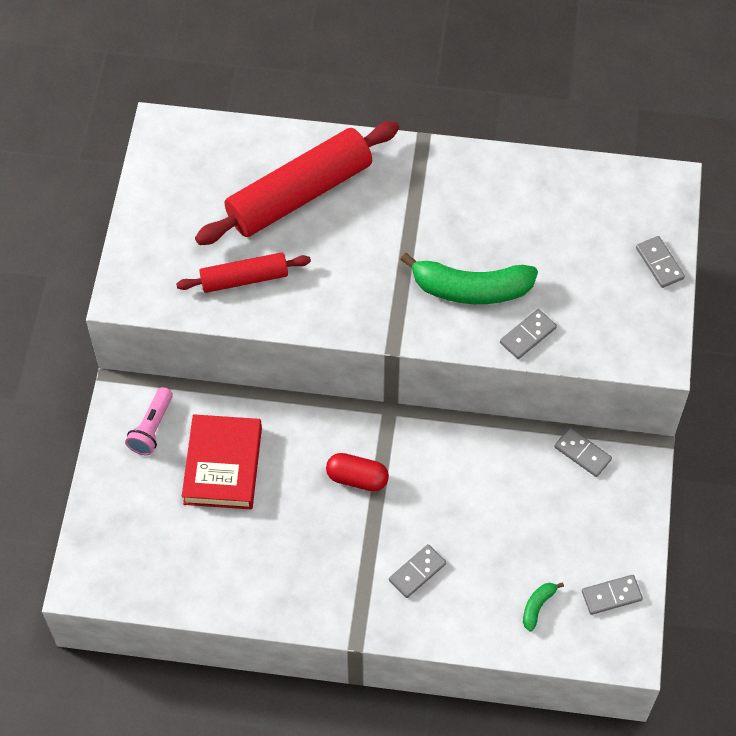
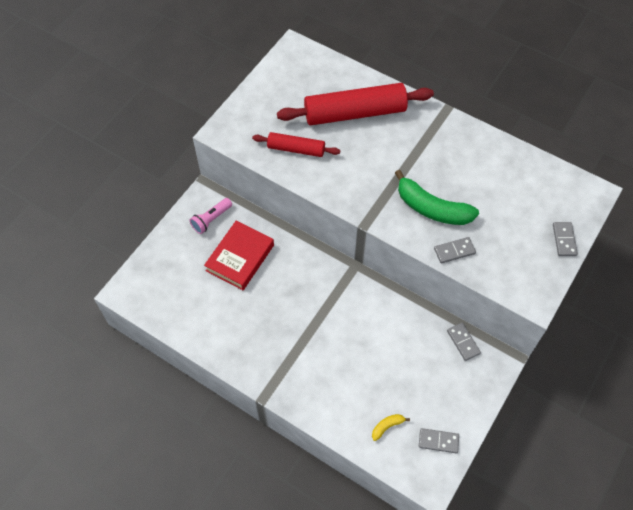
camera: 25 degrees right, 0 degrees up
red capsule [326,453,389,491] -> none
grey domino [389,544,446,598] -> none
green banana [523,582,564,632] -> yellow banana [372,414,410,441]

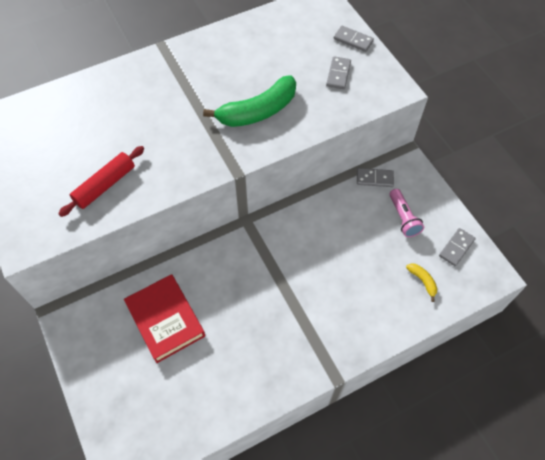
camera: 60 degrees left, 0 degrees up
pink flashlight [190,198,232,234] -> pink flashlight moved to [389,189,424,237]
red rolling pin [277,83,434,126] -> none
yellow banana [372,414,410,441] -> yellow banana turned 150 degrees clockwise [406,263,437,302]
grey domino [434,237,476,263] -> grey domino moved to [326,56,351,89]

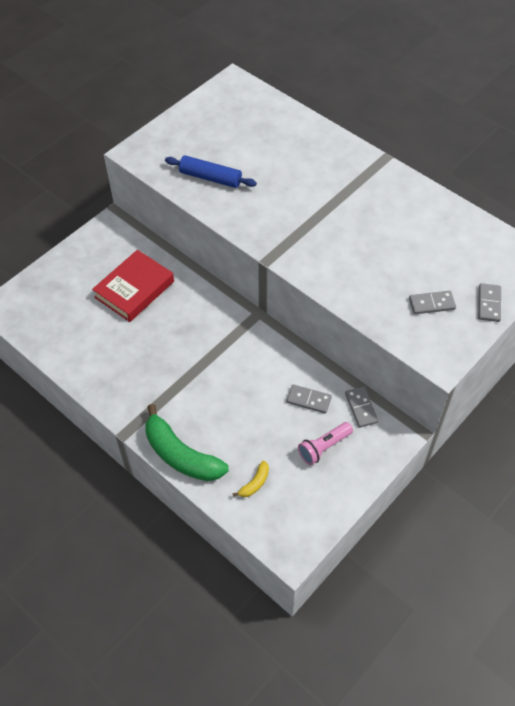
camera: 70 degrees right, 5 degrees down
red rolling pin [58,146,144,217] -> blue rolling pin [165,155,257,188]
green banana [203,75,296,127] -> green banana moved to [145,404,229,481]
grey domino [439,228,476,266] -> grey domino moved to [286,384,332,414]

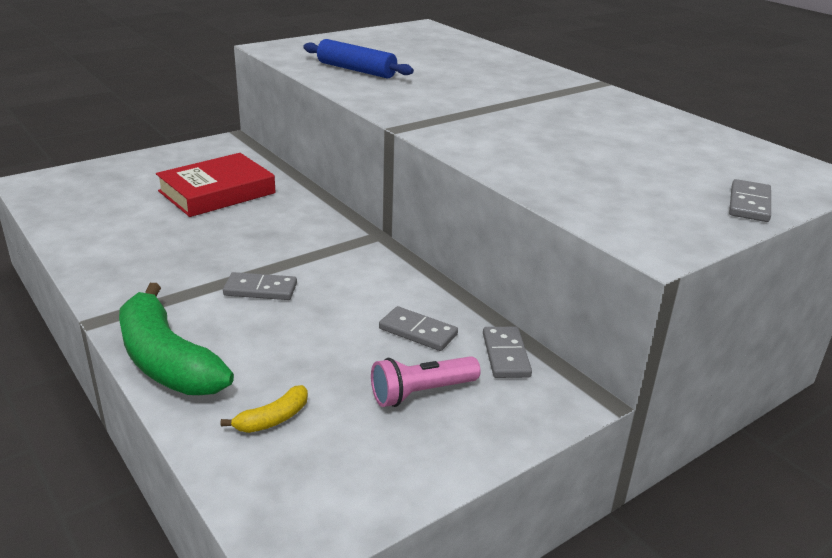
camera: 10 degrees right, 25 degrees down
grey domino [409,291,456,314] -> grey domino moved to [223,272,297,300]

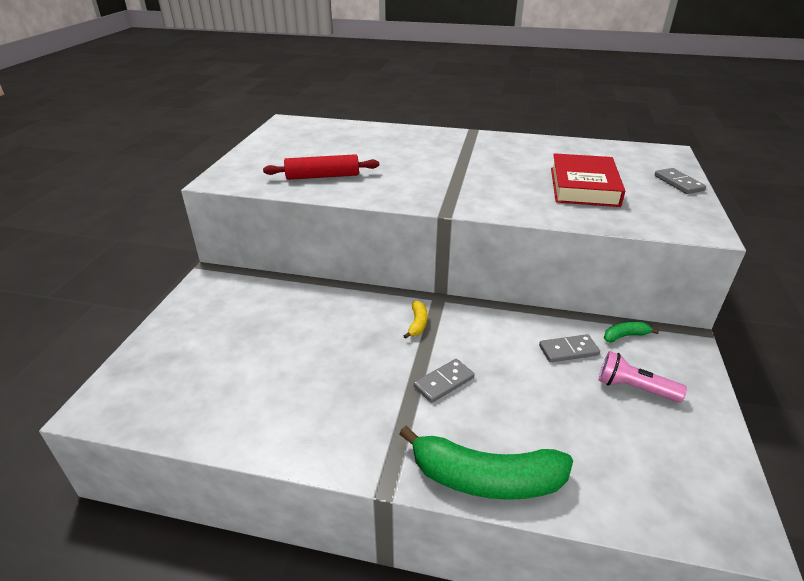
camera: 40 degrees left, 5 degrees up
red book [156,153,276,217] -> red book moved to [551,153,625,207]
yellow banana [221,385,308,433] -> yellow banana moved to [404,301,428,339]
blue rolling pin [303,39,414,79] -> red rolling pin [263,154,379,180]
pink flashlight [371,356,481,407] -> pink flashlight turned 90 degrees clockwise [599,351,687,402]
grey domino [483,327,532,378] -> green banana [604,322,659,343]

